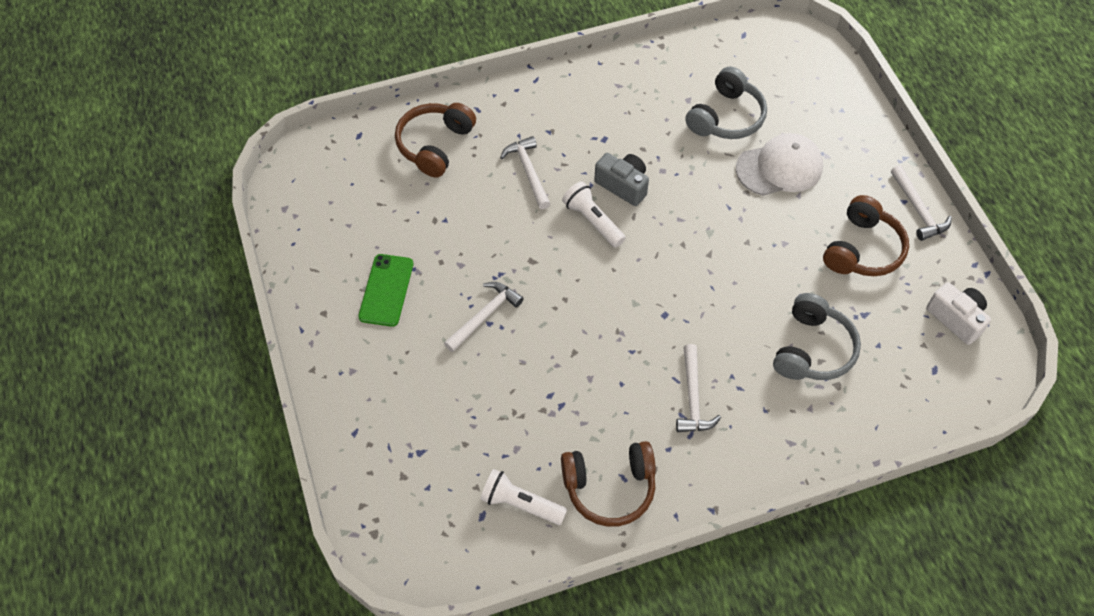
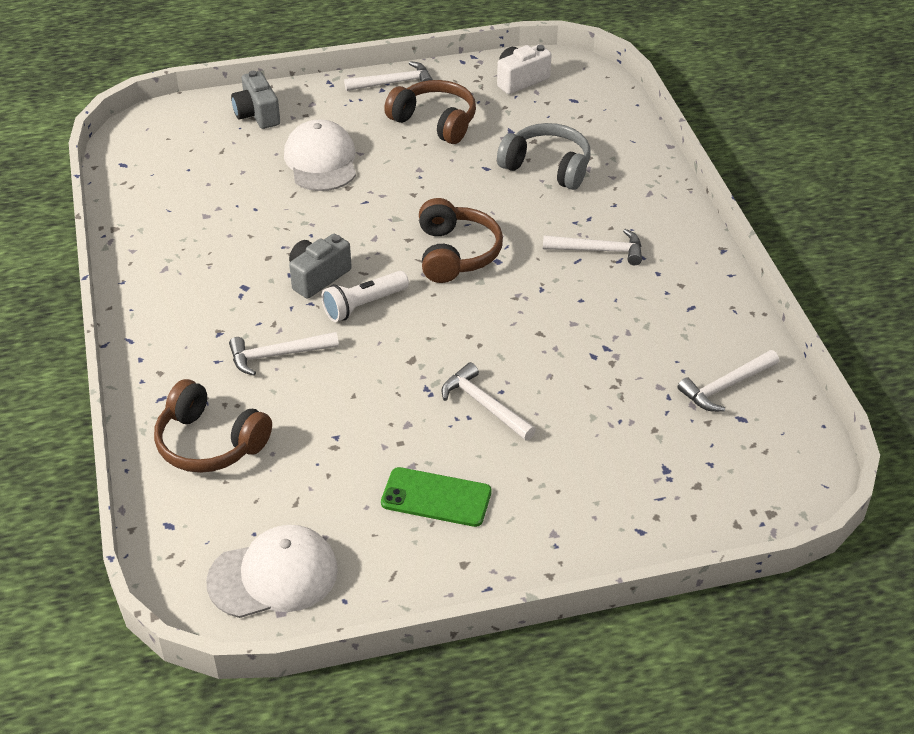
camera: 85 degrees left, 15 degrees down
white flashlight [480,469,567,525] -> white hammer [678,350,779,412]
brown headphones [561,441,656,527] -> brown headphones moved to [419,198,503,283]
grey headphones [685,66,767,139] -> none
none -> white cap [206,525,338,618]
none -> grey camera [231,71,280,129]

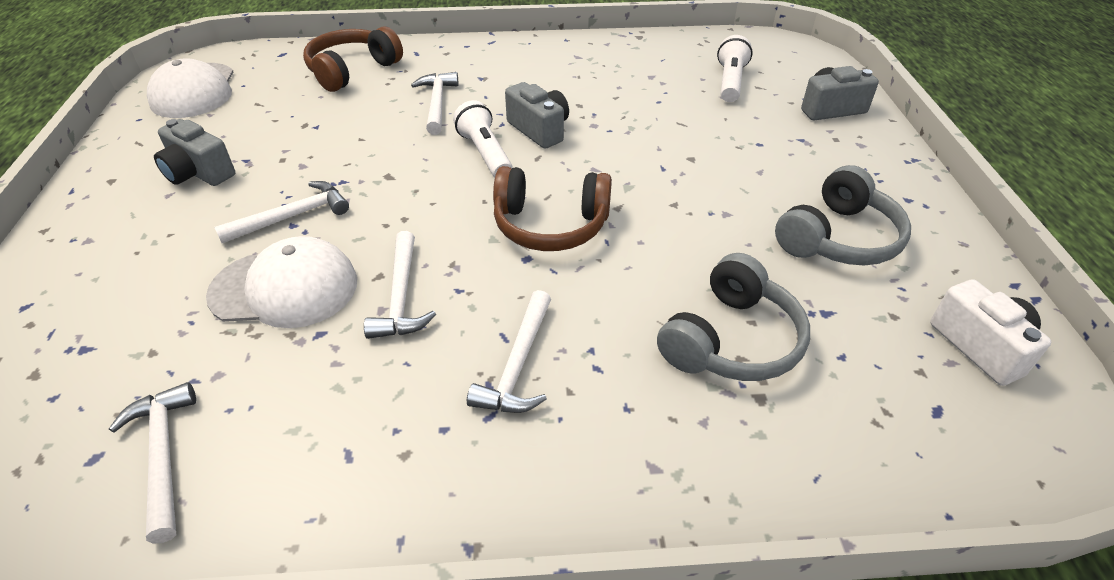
camera: 100 degrees right, 0 degrees up
white cap [284,119,356,191] -> white cap moved to [206,236,357,328]
white hammer [344,61,433,91] -> white hammer moved to [364,231,436,339]
green phone [381,467,492,527] -> grey camera [154,119,235,186]
brown headphones [384,80,476,144] -> grey headphones [775,165,911,265]
none -> white flashlight [717,35,753,102]

